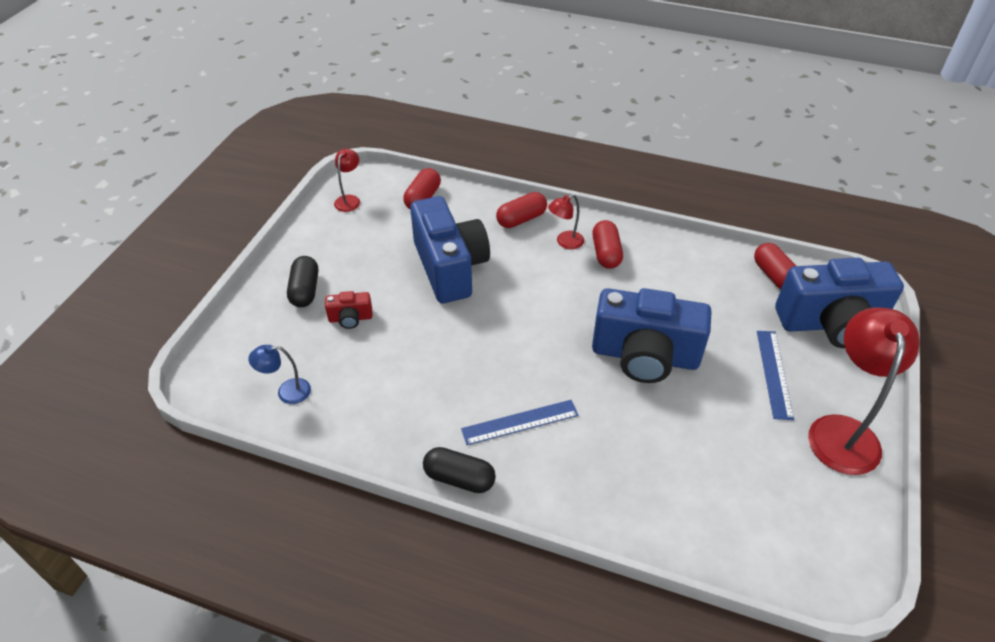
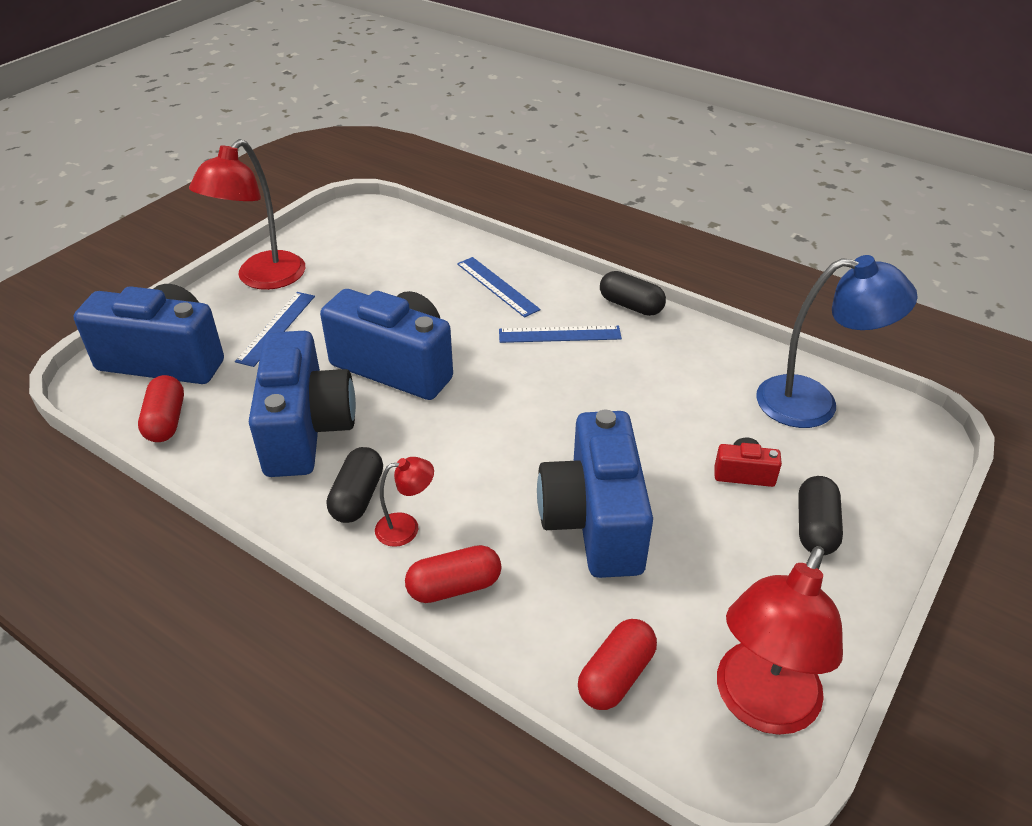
camera: 165 degrees left, 5 degrees down
blue lamp [248,345,311,404] -> blue lamp [756,255,918,428], size x2.07
red lamp [334,149,360,212] -> red lamp [717,546,843,735], size x2.07
red capsule [592,220,623,269] -> black capsule [327,447,383,523]
none -> blue camera [249,331,356,477]
none -> blue ruler [457,257,541,318]

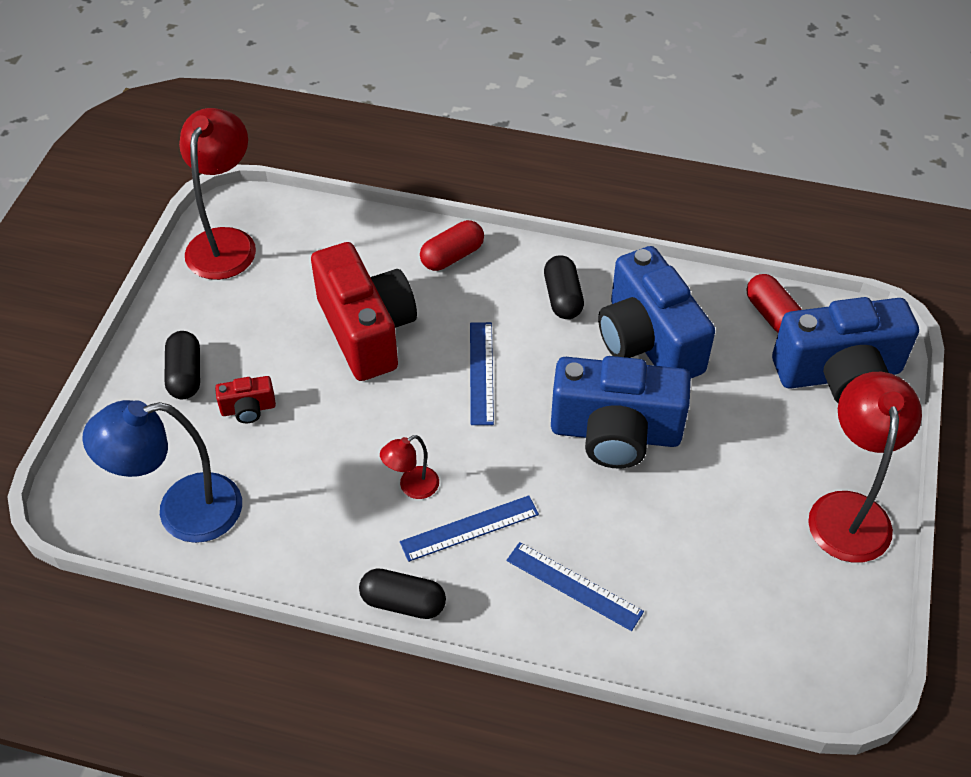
camera: 160 degrees right, 10 degrees up
blue ruler [235,292,315,367] -> blue ruler moved to [470,322,494,425]
red lamp [375,457,434,547] -> red lamp moved to [380,435,439,499]
blue camera [537,410,653,578] -> red camera [311,242,417,381]
red capsule [578,619,657,710] -> none

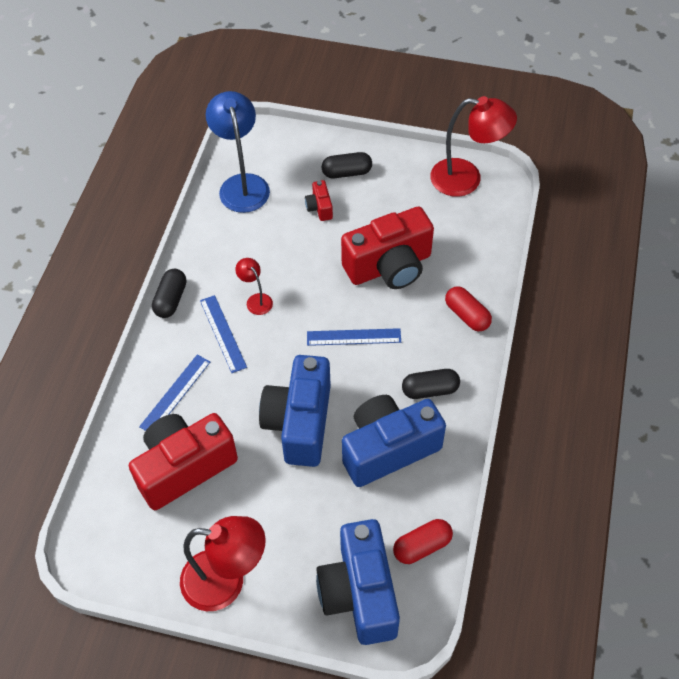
camera: 90 degrees right, 5 degrees up
none -> red camera [129,413,238,510]

